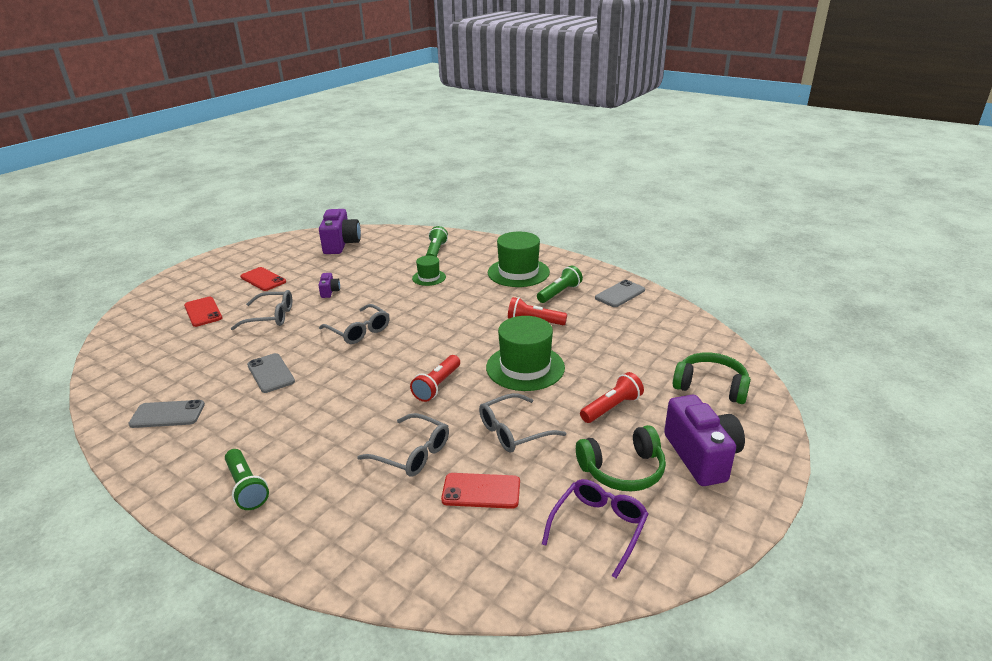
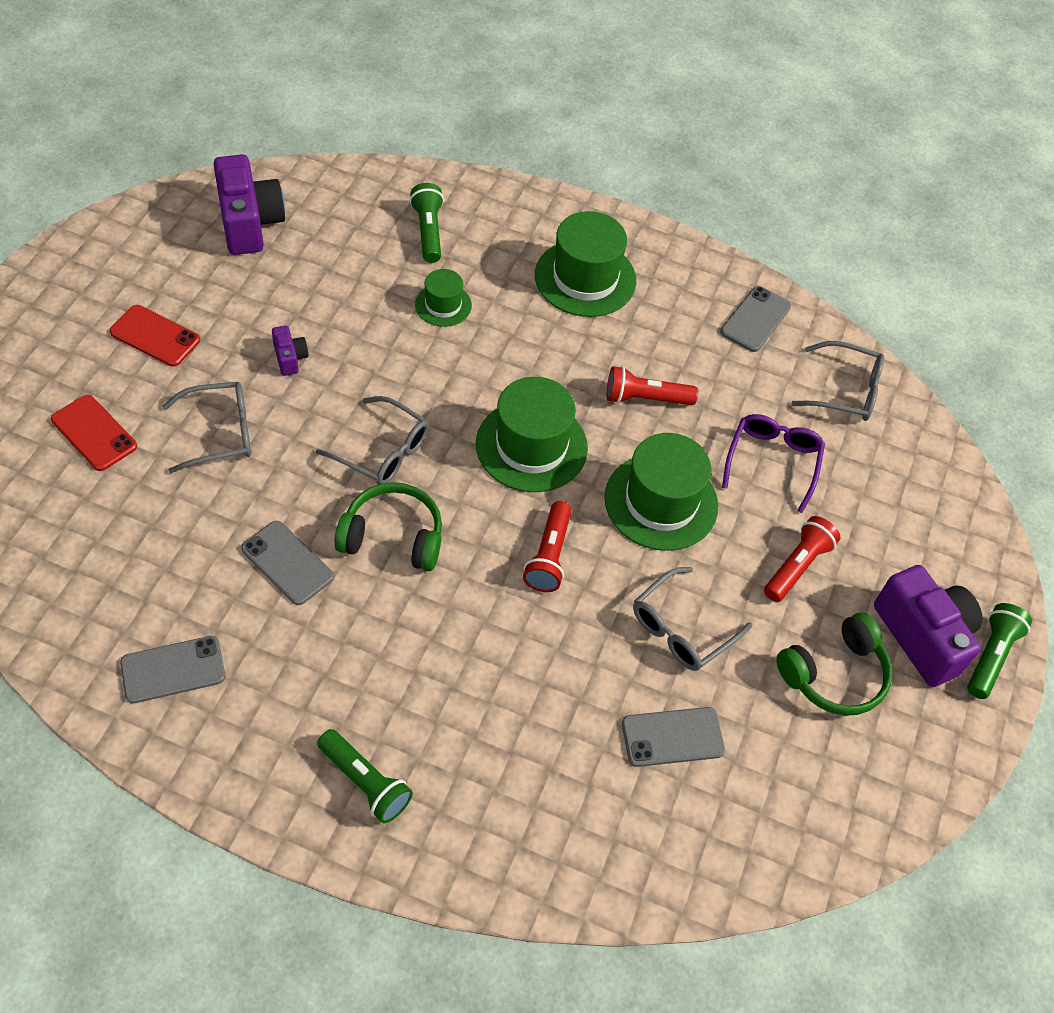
camera: 20 degrees left, 25 degrees up
grey glasses [357,413,449,477] -> grey glasses moved to [791,341,884,421]
red phone [441,473,520,509] -> grey phone [622,707,725,767]
green flashlight [537,266,583,303] -> green flashlight moved to [967,603,1032,699]
purple glasses [542,479,648,578] -> purple glasses moved to [722,414,825,513]
green headphones [673,352,751,404] -> green headphones moved to [334,482,442,571]
none -> green hat [476,377,588,492]

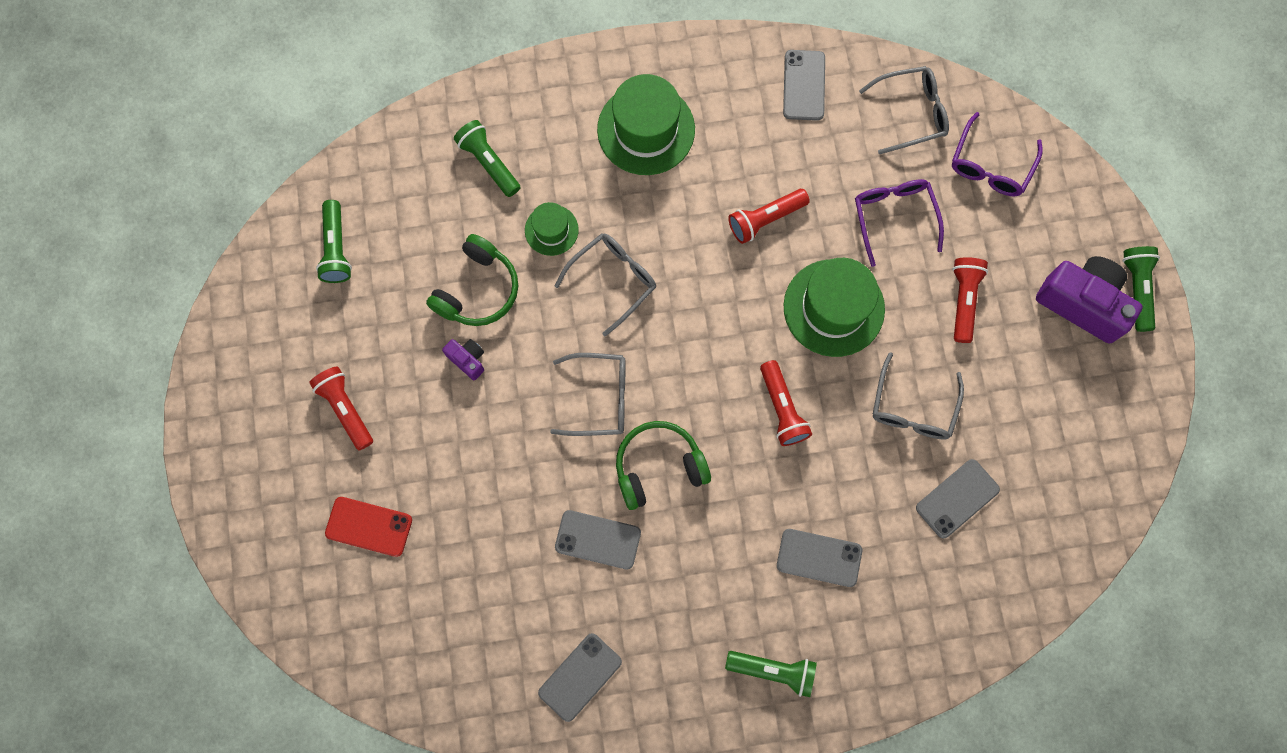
camera: 25 degrees left, 20 degrees up
red phone [110,305,200,367] -> red flashlight [309,366,373,450]
grey glasses [162,382,251,473] -> grey glasses moved to [555,233,656,337]
purple camera [213,154,285,255] -> green flashlight [316,200,352,283]
green hat [476,377,588,492] -> none
green headphones [776,613,892,716] -> green headphones moved to [426,234,518,326]
none -> grey phone [777,529,862,587]
none -> purple glasses [952,112,1043,197]

